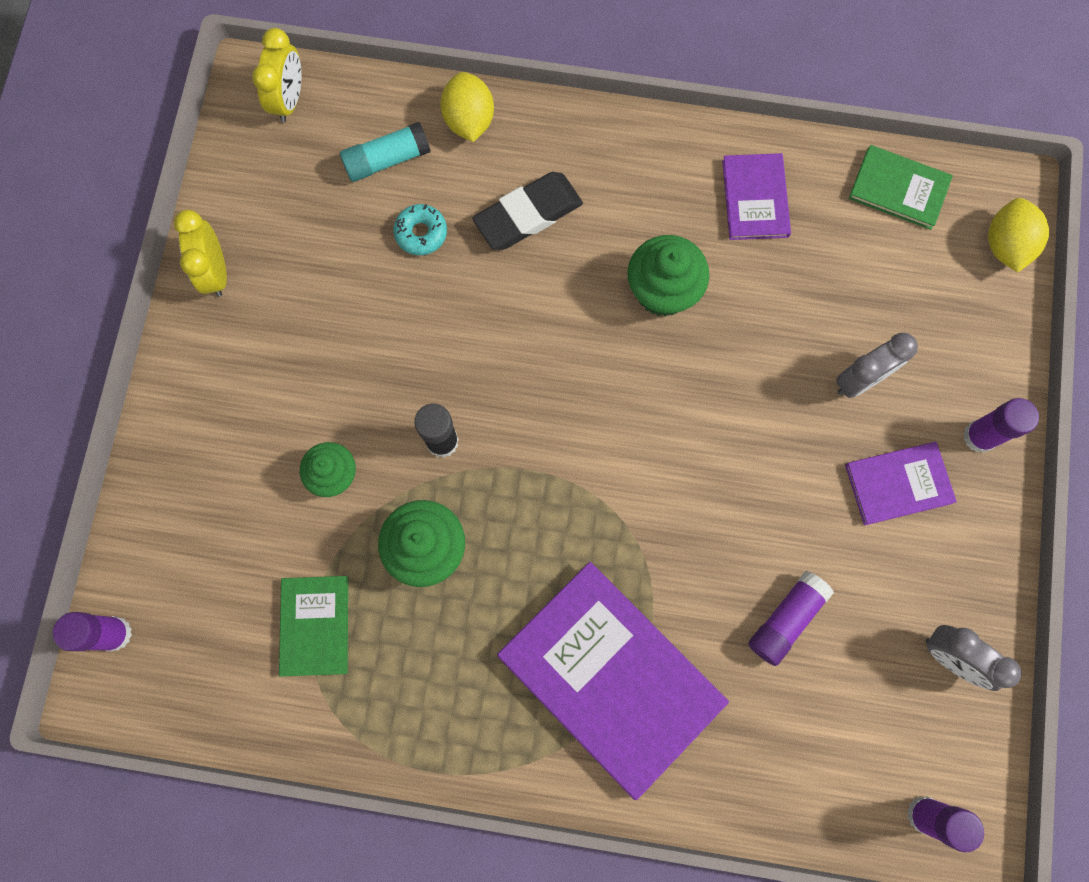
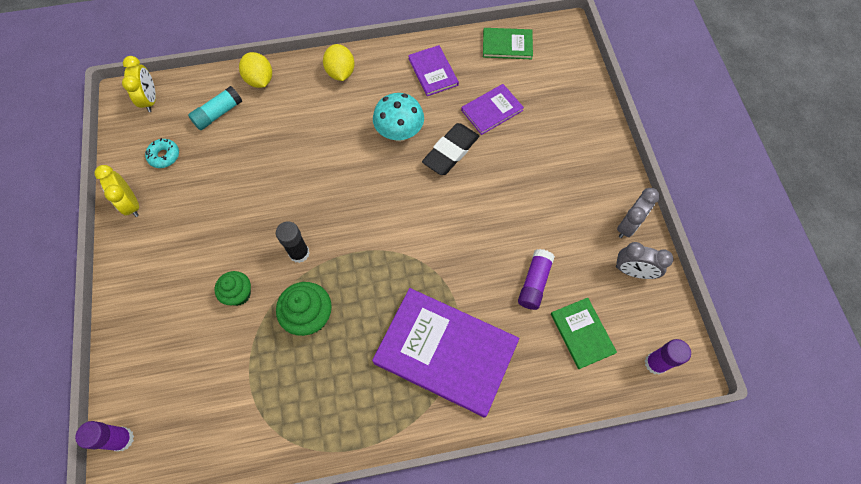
camera: 20 degrees left, 10 degrees down
green book [279,576,348,677] -> green book moved to [551,298,617,369]
turquoise donut [393,204,447,255] -> turquoise donut moved to [145,138,179,168]
black eraser [472,172,583,250] -> black eraser moved to [422,123,479,175]
green cupcake [628,235,709,317] -> turquoise mushroom [373,93,424,142]
grey clock [836,333,918,398] -> grey clock moved to [617,188,659,238]
purple book [845,442,957,525] -> purple book moved to [461,84,524,135]
purple glue stick [963,398,1039,453] -> none
yellow lemon [988,198,1049,272] -> yellow lemon moved to [323,44,355,81]

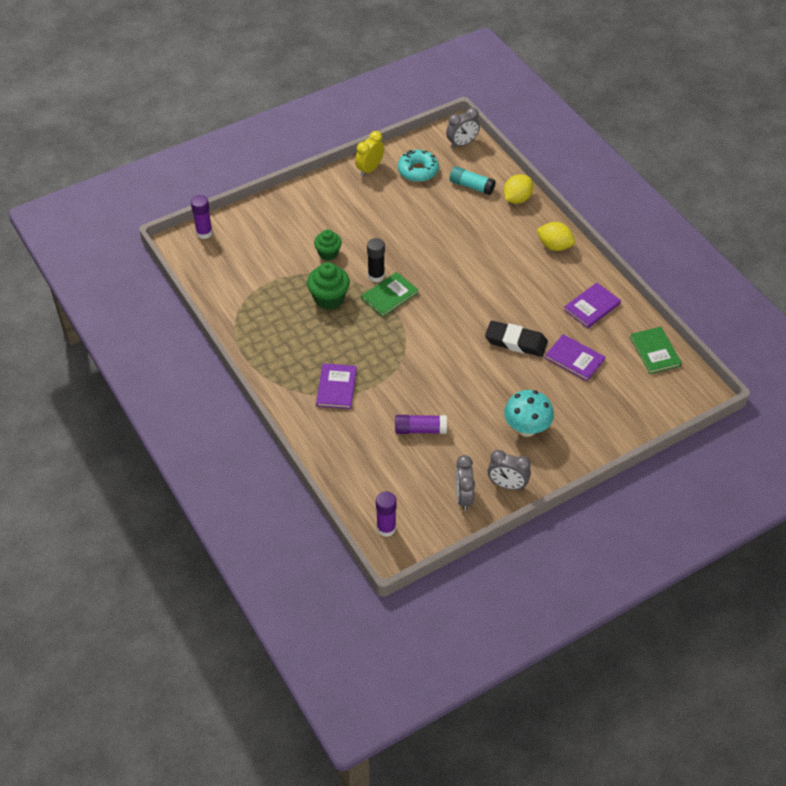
camera: 70 degrees right, 15 degrees down
yellow clock [122,56,156,112] -> grey clock [446,108,480,148]
turquoise donut [145,138,179,168] -> turquoise donut [398,150,439,182], size x1.53
yellow lemon [323,44,355,81] -> yellow lemon turned 60 degrees clockwise [536,222,575,251]
purple book [372,288,519,418] -> purple book [316,363,357,409], size x0.50
turquoise mushroom [373,93,424,142] -> turquoise mushroom moved to [504,390,554,437]
green book [551,298,617,369] -> green book moved to [361,272,418,317]

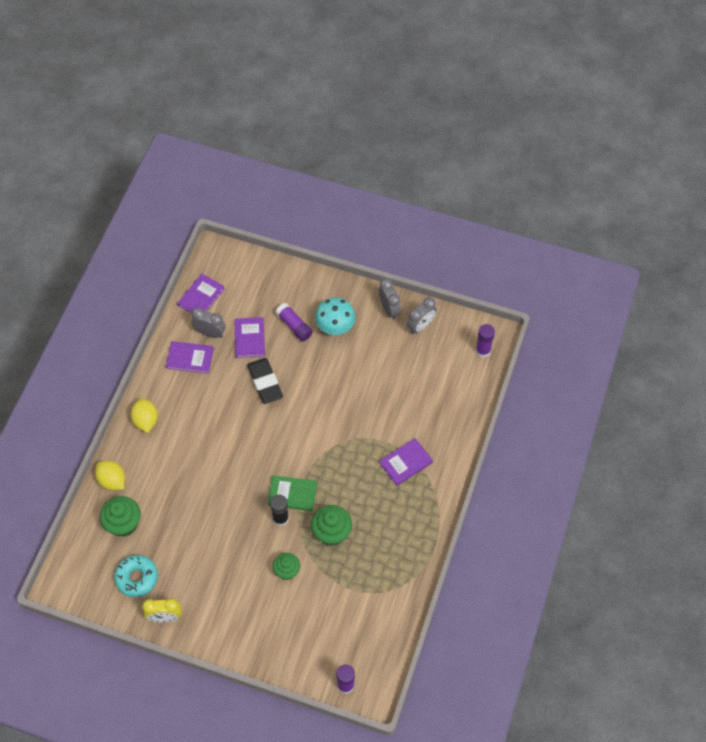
camera: 130 degrees left, 10 degrees up
purple glue stick [395,415,447,434] -> purple glue stick moved to [276,303,313,341]
grey clock [446,108,480,148] -> grey clock moved to [192,307,226,338]
turquoise glue stick [449,166,495,195] -> green cupcake [100,496,141,537]
yellow lemon [504,174,533,204] -> yellow lemon turned 45 degrees clockwise [95,461,125,491]
green book [630,327,682,374] -> purple book [177,274,225,314]

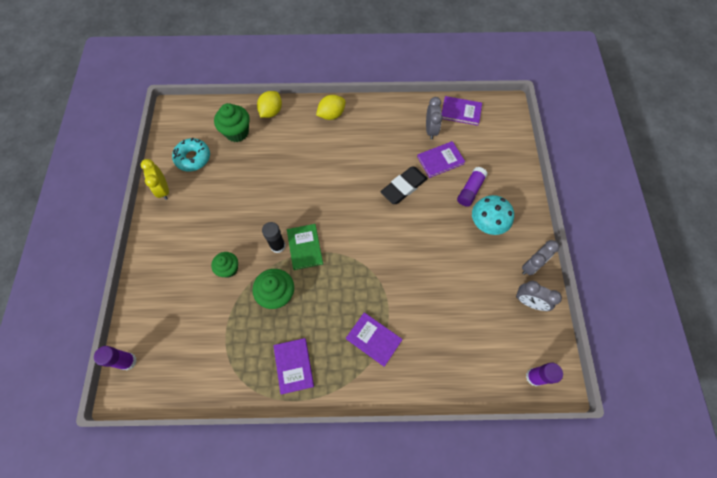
camera: 70 degrees right, 5 degrees up
purple book [166,341,214,374] -> purple book moved to [273,338,314,394]

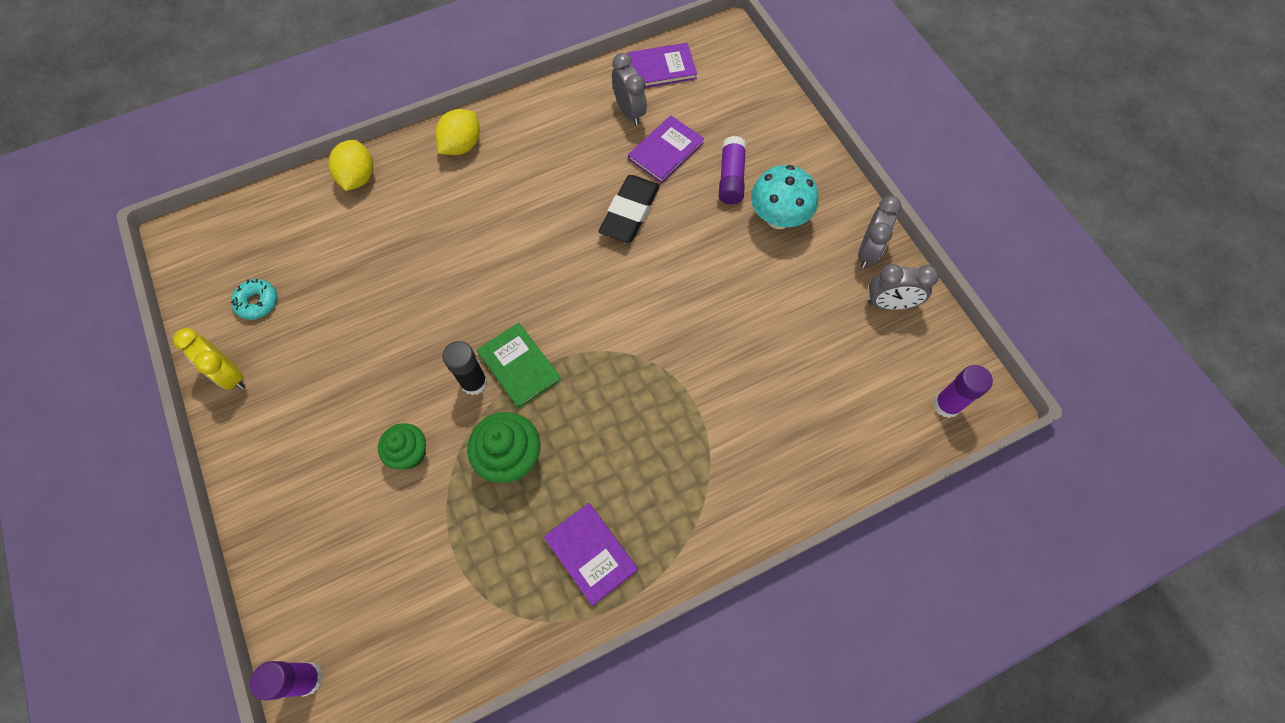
camera: 25 degrees left, 0 degrees up
turquoise donut [172,137,210,171] -> turquoise donut [231,279,277,320], size x0.66
green cupcake [214,103,250,142] -> none
purple book [346,312,403,367] -> none

